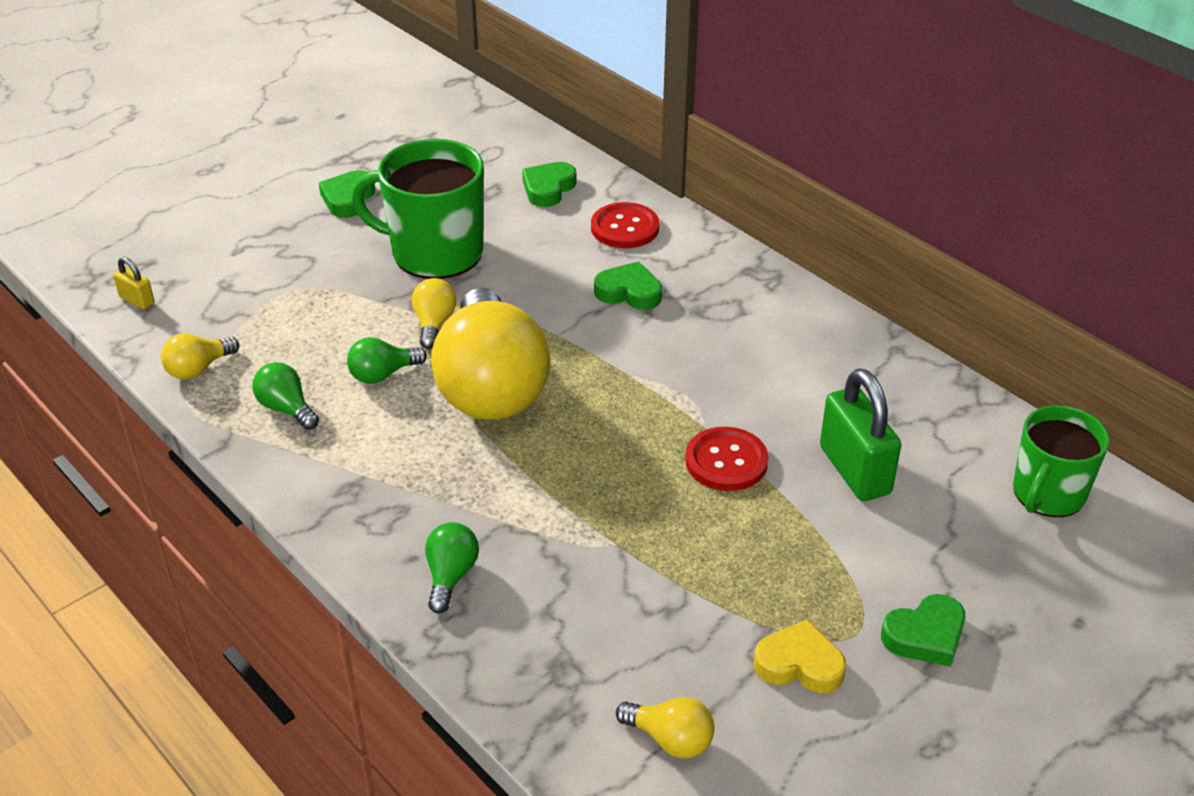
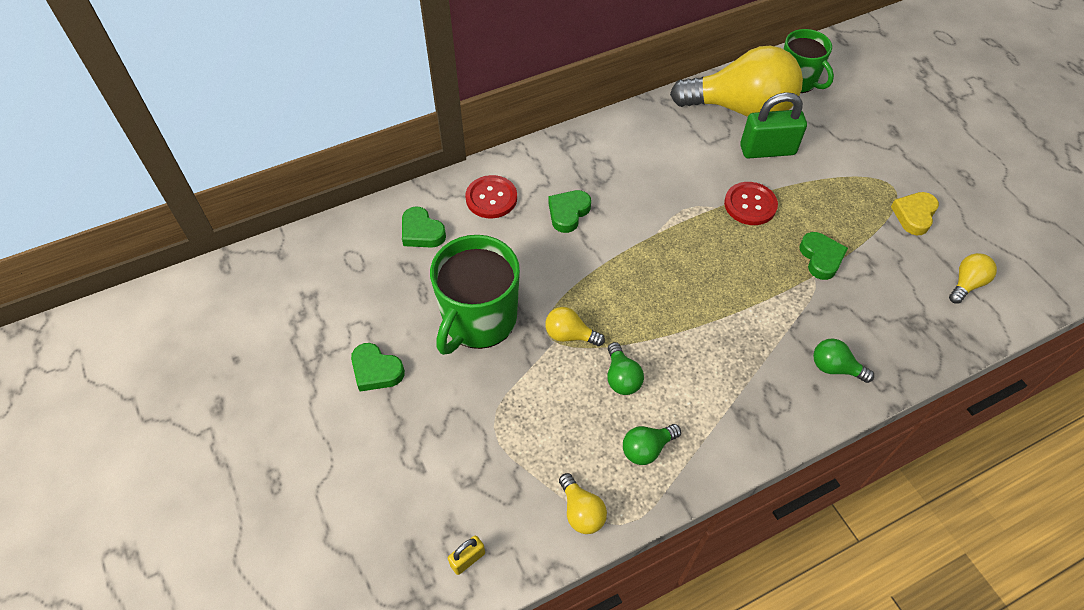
camera: 75 degrees left, 15 degrees up
yellow light bulb [431,288,550,420] -> yellow light bulb moved to [670,46,803,117]
green heart [881,594,965,667] -> green heart moved to [799,232,848,280]

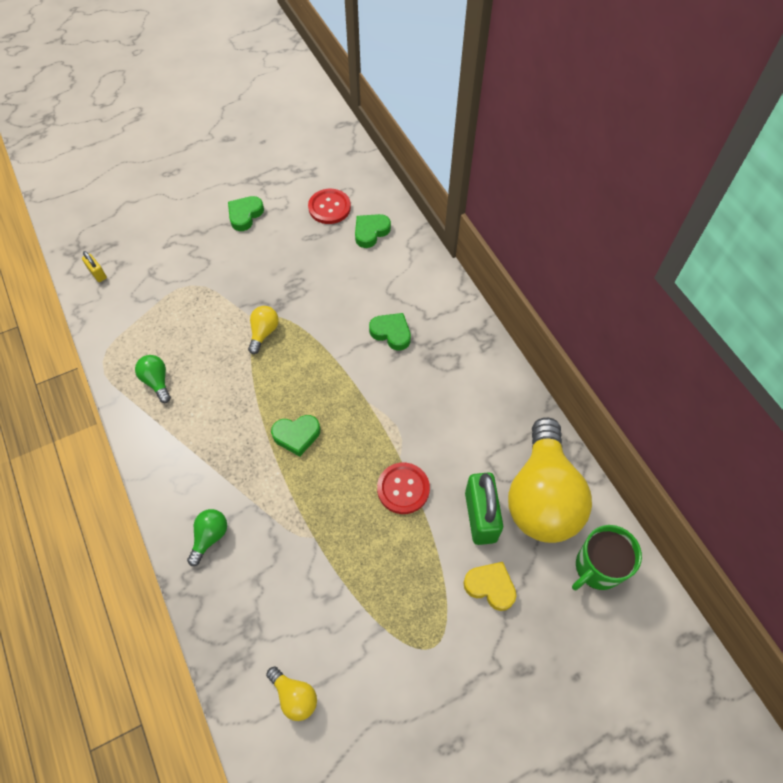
camera: 90 degrees right, 5 degrees up
green mug [430,235,520,355] -> none
red button [465,175,517,218] -> red button moved to [308,189,351,224]
yellow light bulb [559,473,607,534] -> none
green light bulb [607,342,644,395] -> none
green heart [799,232,848,280] -> green heart moved to [271,415,320,457]
yellow heart [891,192,939,235] -> yellow heart moved to [463,562,517,611]

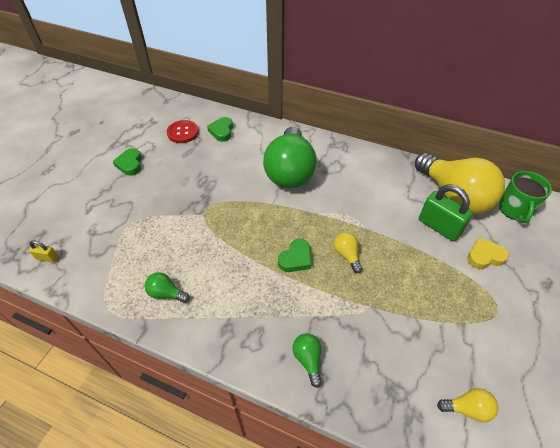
camera: 40 degrees left, 10 degrees down
yellow light bulb [248,306,279,354] -> yellow light bulb moved to [334,232,362,273]
green heart [369,313,411,351] -> green light bulb [263,127,317,188]
red button [377,463,430,514] -> none

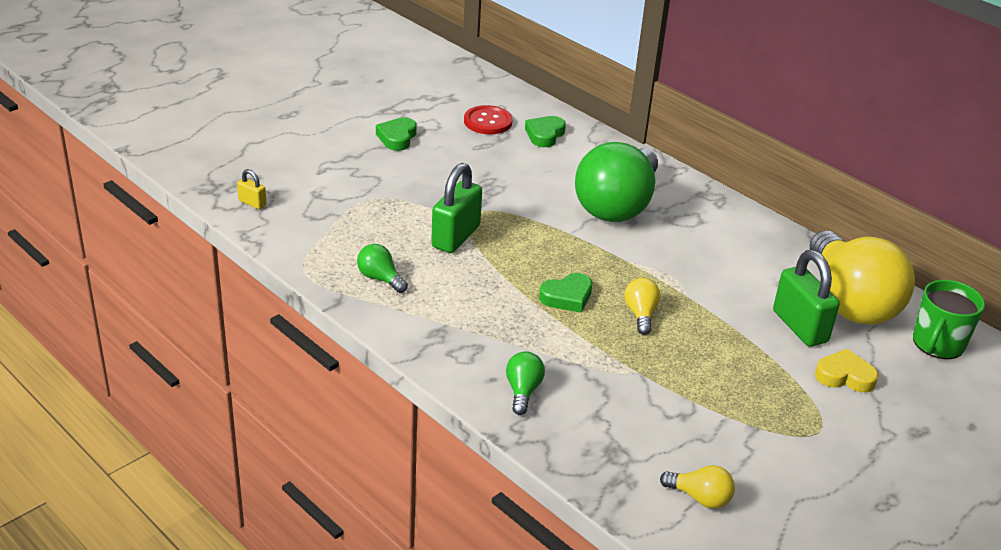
camera: 20 degrees right, 15 degrees down
none -> green padlock [431,163,482,253]

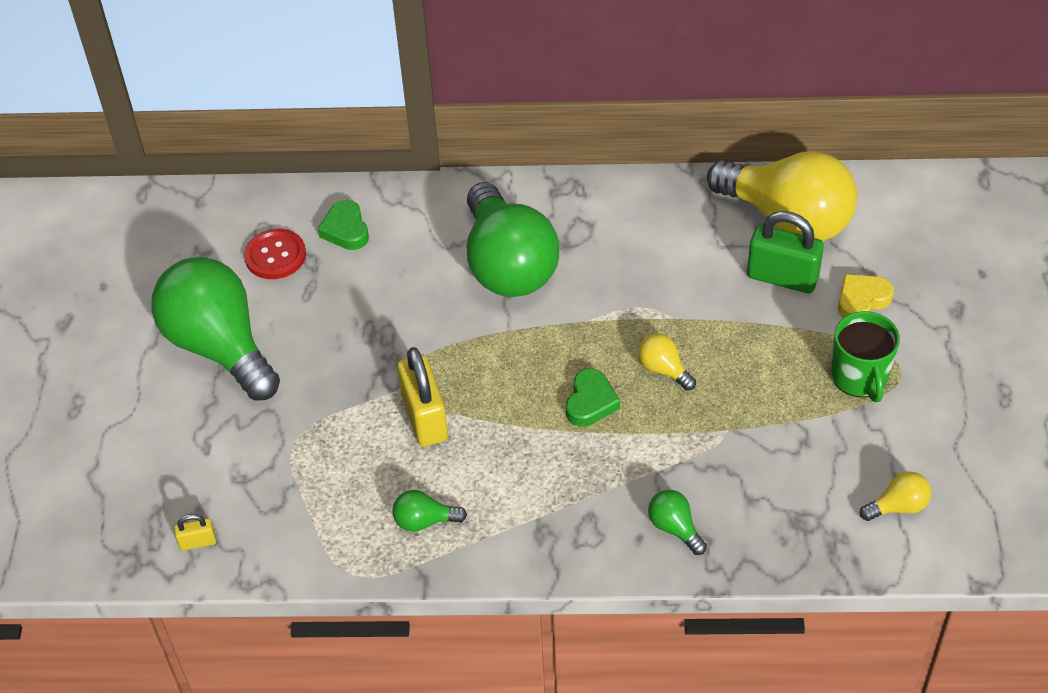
camera: 40 degrees left, 15 degrees up
green heart [376,117,417,151] -> green light bulb [151,257,280,401]
green padlock [431,163,482,253] -> yellow padlock [397,347,448,447]
green mug [913,280,985,359] -> green mug moved to [831,311,900,402]

